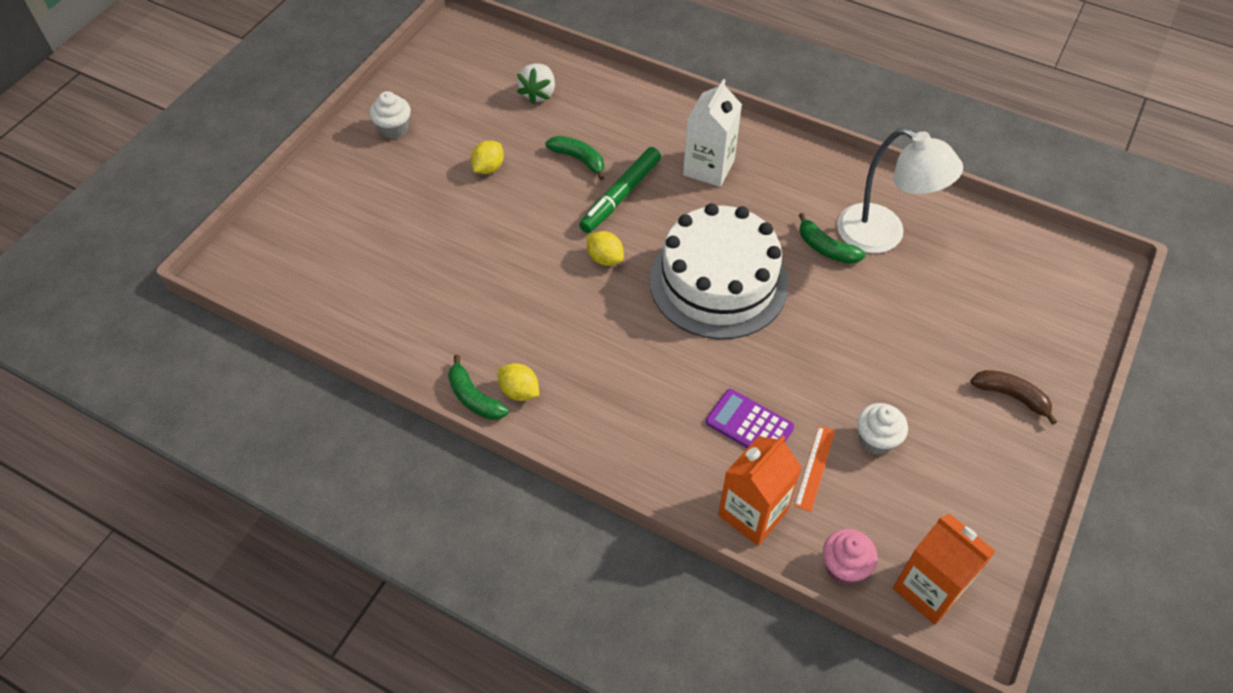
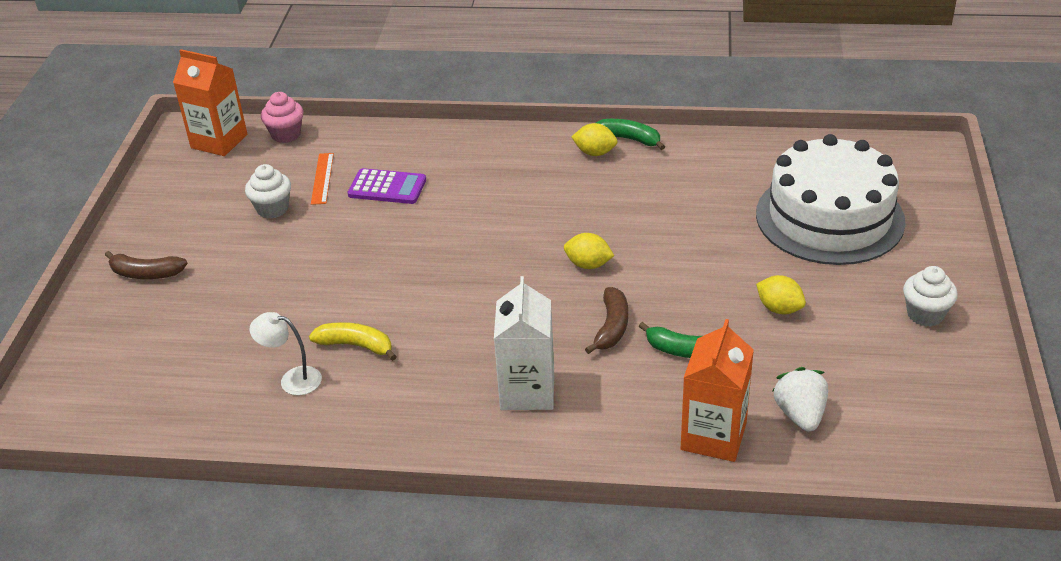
camera: 160 degrees right, 15 degrees down
yellow lemon [471,140,504,174] -> yellow lemon turned 60 degrees counterclockwise [756,275,806,315]
green marker [579,147,661,233] -> brown banana [585,287,628,354]
white cake [650,203,789,339] -> white cake moved to [756,134,906,265]
orange carton [718,436,802,546] -> orange carton moved to [681,319,754,462]
green banana [799,213,866,264] -> yellow banana [309,322,397,361]
white lamp [837,128,963,253] -> white lamp [249,312,322,395], size x0.51

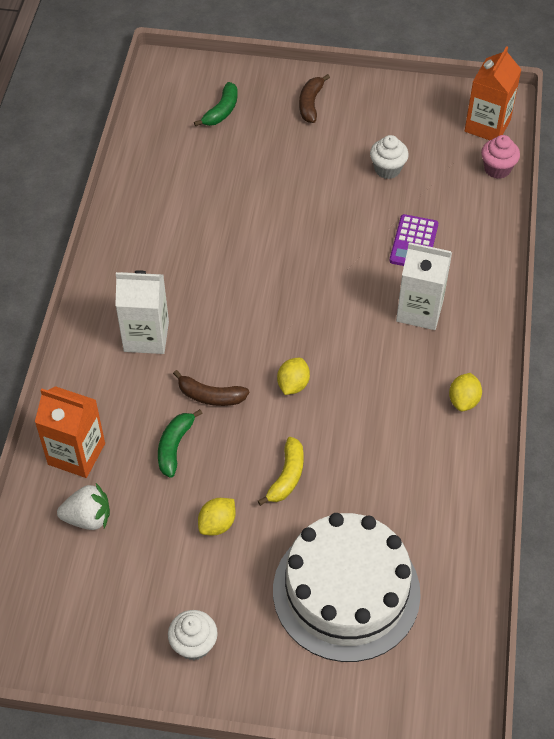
camera: 90 degrees right, 15 degrees up
white lamp [249,312,322,395] -> none
yellow banana [309,322,397,361] -> yellow banana moved to [258,437,304,506]
orange ruler [311,153,334,205] -> none
green banana [596,119,665,150] -> green banana moved to [194,82,238,127]
none -> white carton [396,242,452,330]

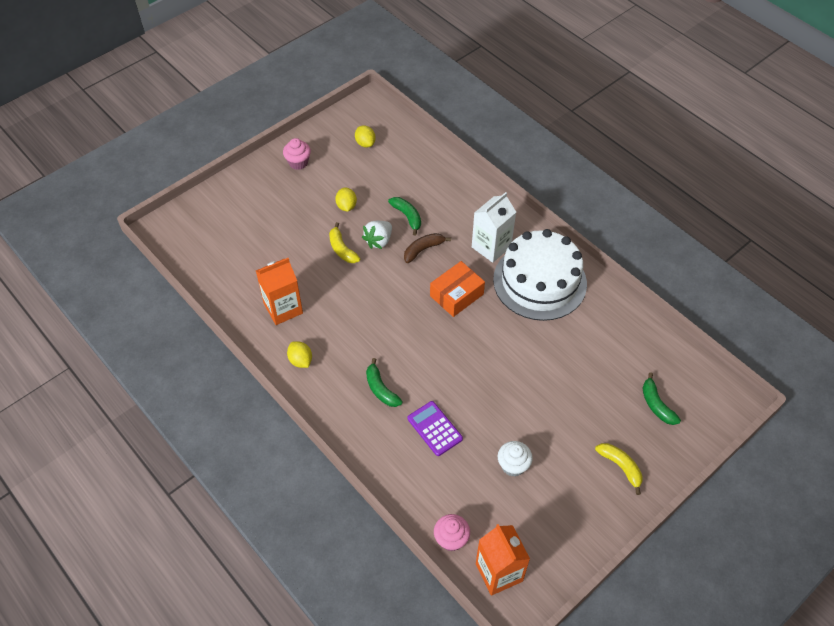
camera: 130 degrees right, 0 degrees up
orange carton [35,386,105,478] -> orange carton moved to [256,258,303,325]
white strawberry [57,483,110,530] -> white strawberry moved to [362,221,392,249]
white cupcake [168,610,218,660] -> pink cupcake [283,138,311,170]
white cake [273,513,421,662] -> white cake moved to [493,229,587,321]
yellow lemon [277,358,310,395] -> yellow lemon moved to [355,125,376,147]
brown banana [299,74,330,123] -> yellow banana [595,443,642,495]
white carton [396,242,452,330] -> green banana [366,358,403,407]
none -> orange box [430,261,485,317]

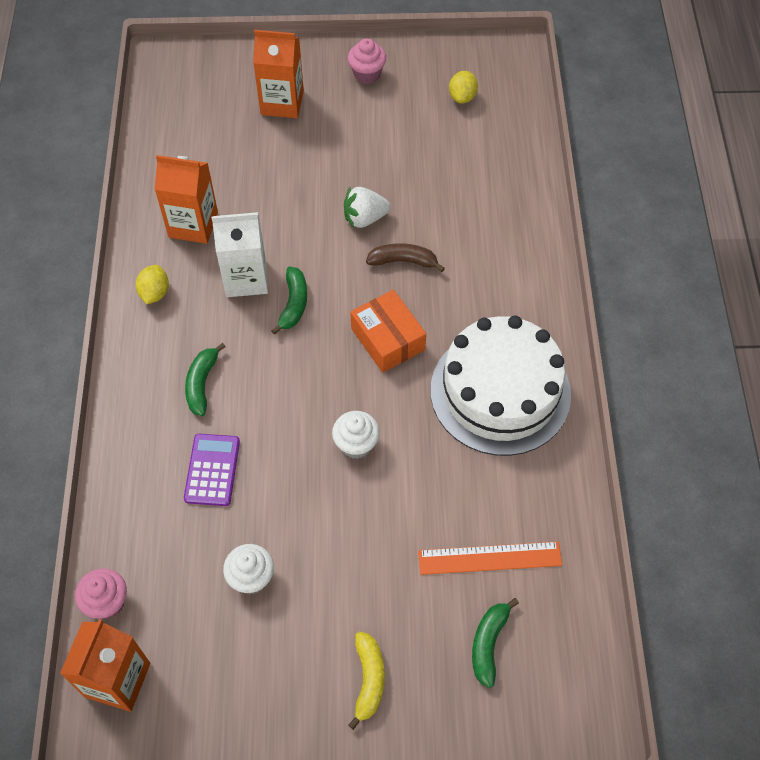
camera: 40 degrees right, 5 degrees up
yellow banana [329,222,360,263] -> none
yellow lemon [335,187,357,212] -> none
green banana [388,197,421,236] -> green banana moved to [271,267,307,335]
orange box [430,261,485,317] -> orange box turned 60 degrees clockwise [350,290,426,373]
white carton [472,192,516,263] -> white carton moved to [212,212,268,297]
none -> orange carton [253,30,304,118]
none -> white cupcake [332,411,380,459]
none -> orange ruler [418,542,562,575]

